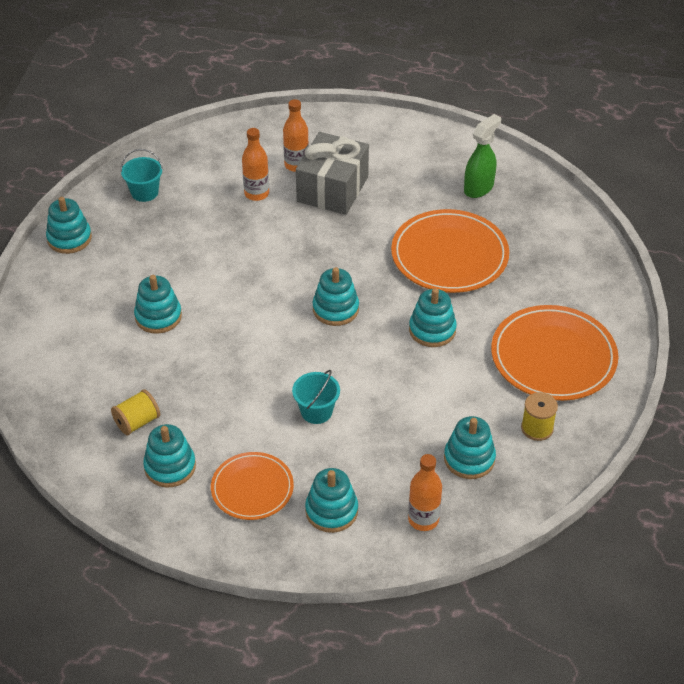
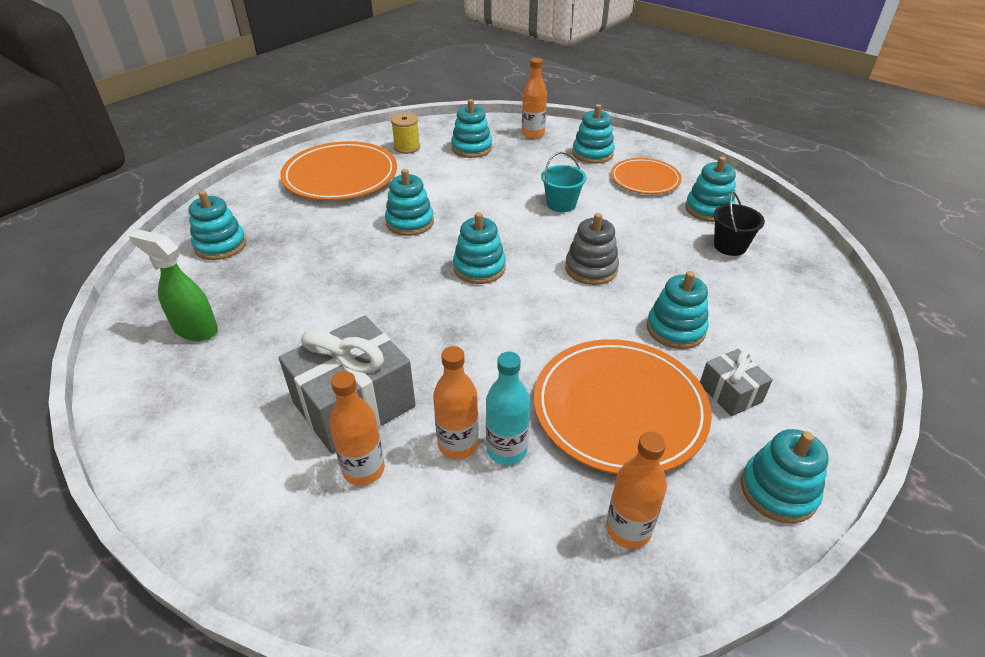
camera: 150 degrees left, 5 degrees down
yellow spool [111,389,160,435] -> black bucket [713,192,765,256]
turquoise bucket [120,149,163,202] -> orange bottle [606,432,667,549]
orange plate [391,209,509,293] -> orange plate moved to [534,339,712,474]
green spray bottle [464,114,501,198] -> green spray bottle turned 45 degrees clockwise [129,230,218,341]
none -> turquoise stacking toy [189,191,246,260]
none -> turquoise bottle [486,352,530,465]
none -> grey stacking toy [565,213,619,285]
none -> grey gift [700,349,773,416]

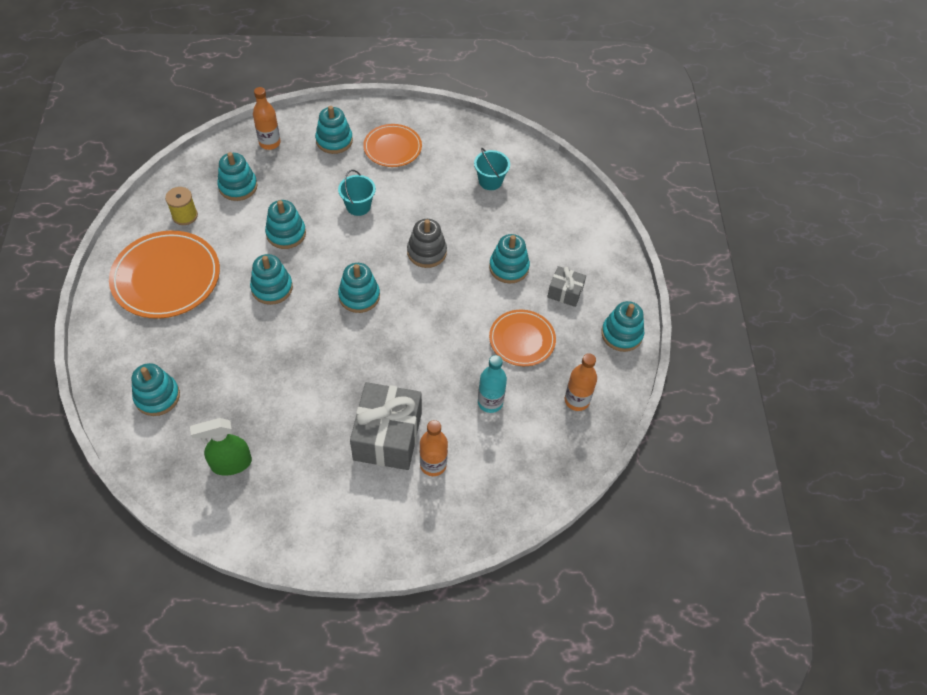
camera: 45 degrees left, 15 degrees up
orange bottle [433,346,479,459] -> none
orange plate [534,339,712,474] -> orange plate [489,310,556,366], size x0.61
turquoise stacking toy [685,156,736,222] -> turquoise stacking toy moved to [265,200,306,249]
black bucket [713,192,765,256] -> turquoise bucket [474,148,510,190]

